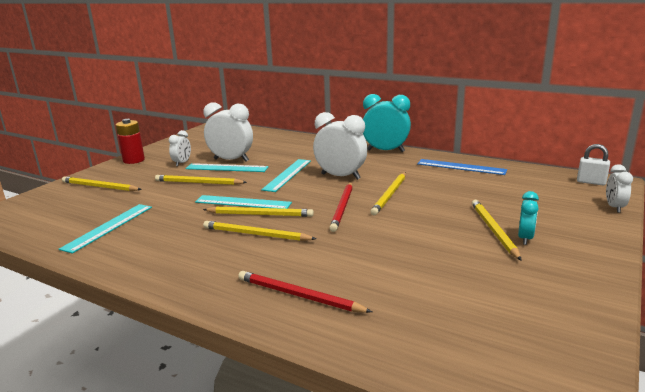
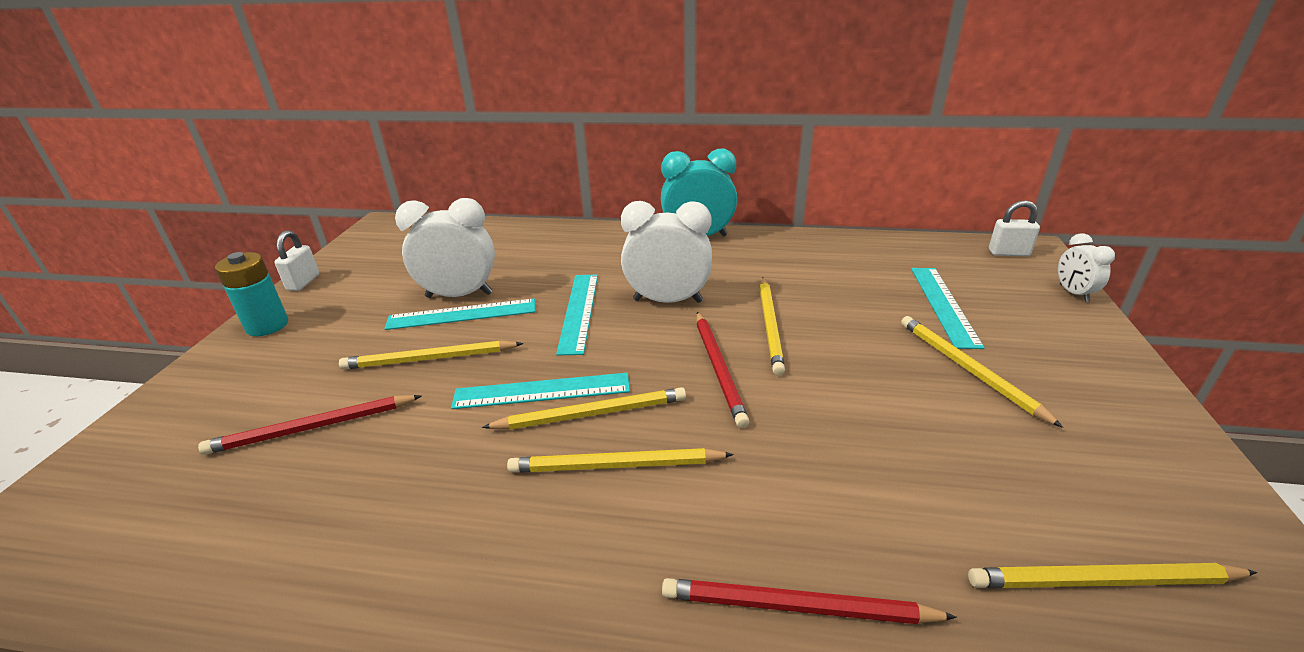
camera: 20 degrees left, 10 degrees up
turquoise ruler [59,204,152,253] -> turquoise ruler moved to [911,268,985,349]
yellow pencil [62,176,142,191] -> yellow pencil moved to [968,563,1257,588]
red battery [116,119,145,164] -> turquoise battery [215,252,288,336]
white clock [169,130,191,166] -> none
blue ruler [417,159,507,175] -> none
turquoise clock [518,191,539,245] -> none
none -> red pencil [198,395,422,455]
none -> white padlock [274,230,319,291]

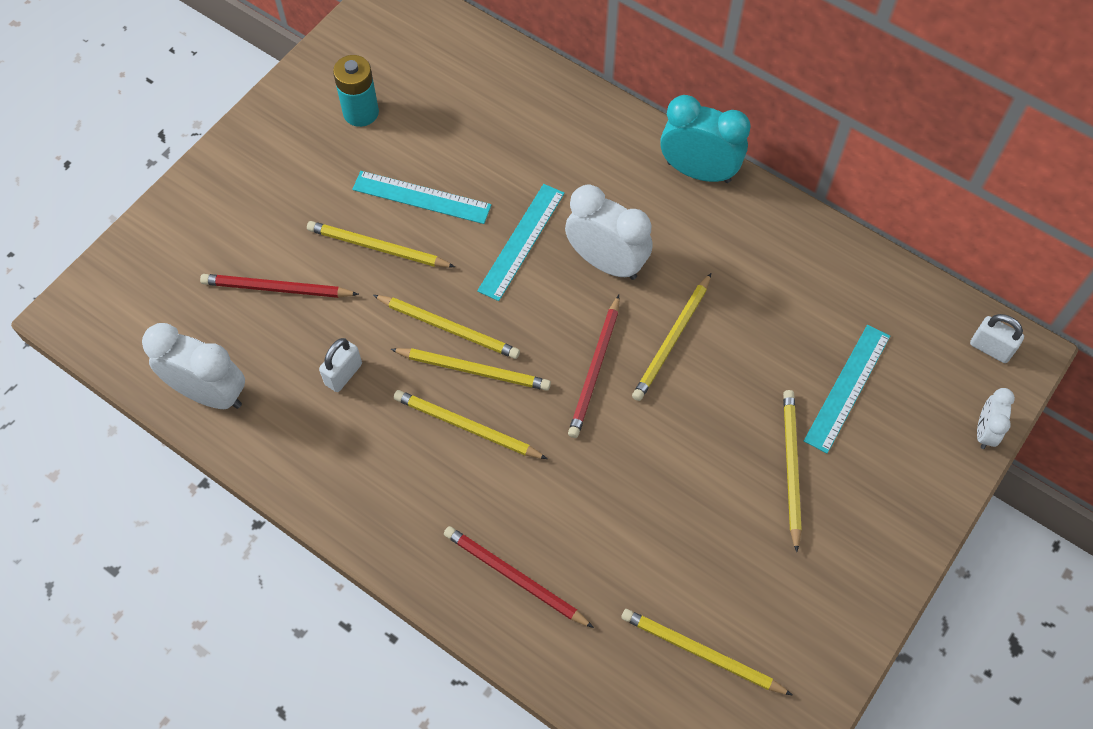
camera: 25 degrees right, 30 degrees up
turquoise battery [215,252,288,336] -> turquoise battery moved to [333,55,379,127]
white padlock [274,230,319,291] -> white padlock moved to [319,338,362,392]
white clock [395,198,495,298] -> white clock moved to [142,323,245,409]
turquoise ruler [451,373,630,409] -> yellow pencil [373,295,520,359]

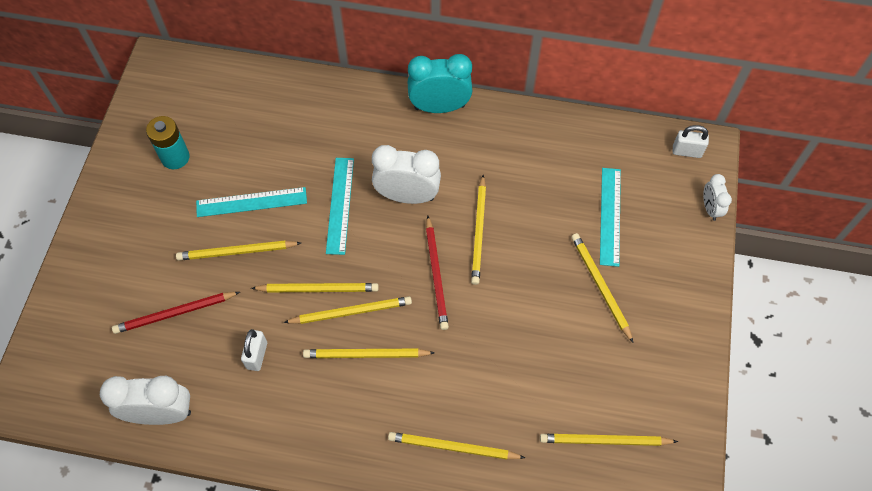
camera: 25 degrees left, 0 degrees up
red pencil [444,526,594,628] -> yellow pencil [388,432,525,460]

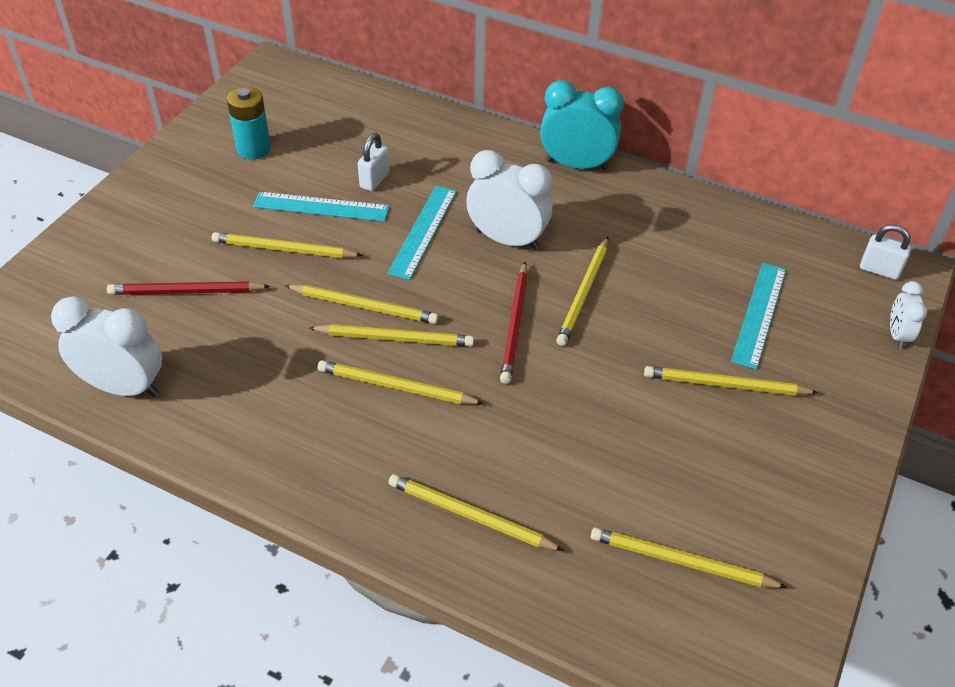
camera: 15 degrees right, 15 degrees down
white padlock [241,329,267,371] -> white padlock moved to [358,133,389,191]
yellow pencil [571,233,633,342] -> yellow pencil turned 75 degrees counterclockwise [644,366,819,396]

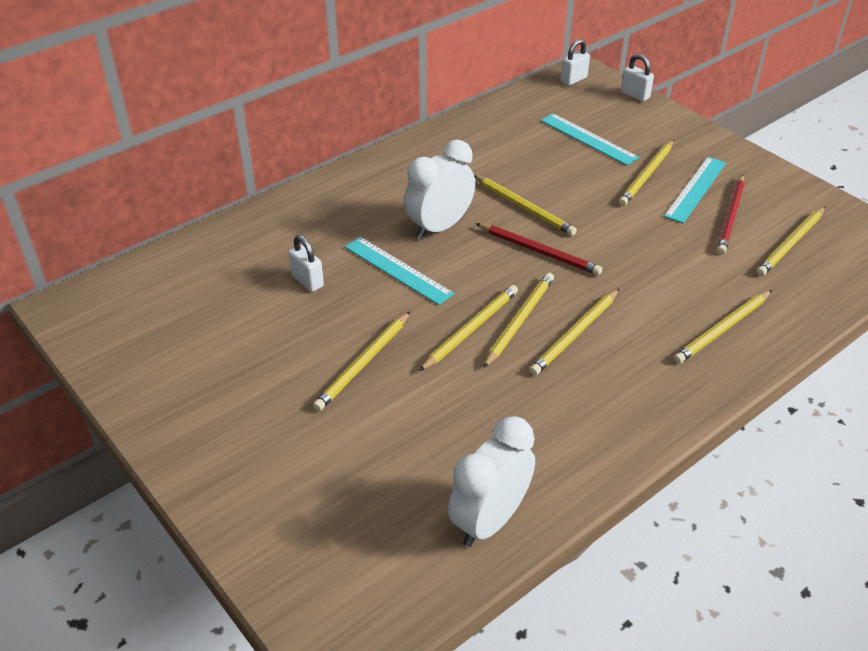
camera: 65 degrees left, 5 degrees down
red pencil [107,281,271,295] -> red pencil moved to [717,175,745,255]
turquoise battery [227,87,271,160] -> none
turquoise ruler [253,192,389,222] -> turquoise ruler moved to [664,157,726,223]
turquoise clock [540,80,624,171] -> none
white clock [890,281,927,349] -> white padlock [621,54,654,102]

